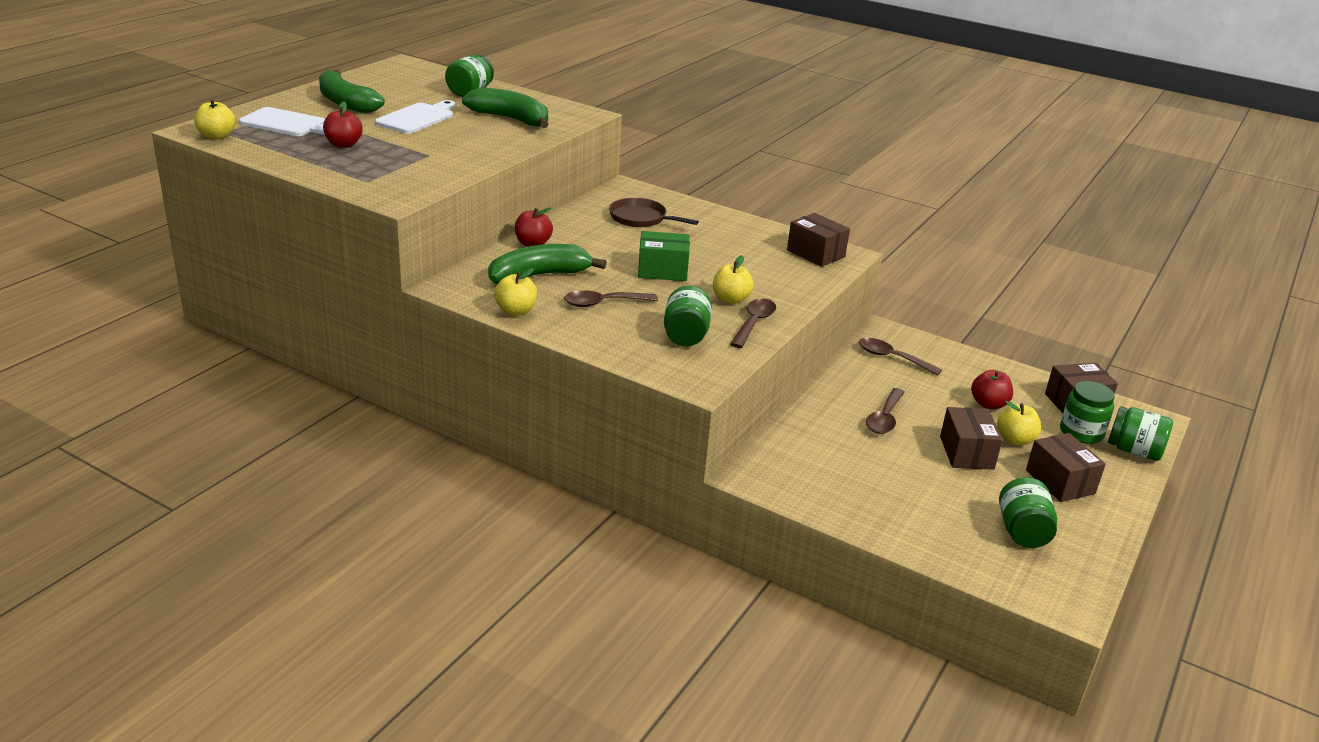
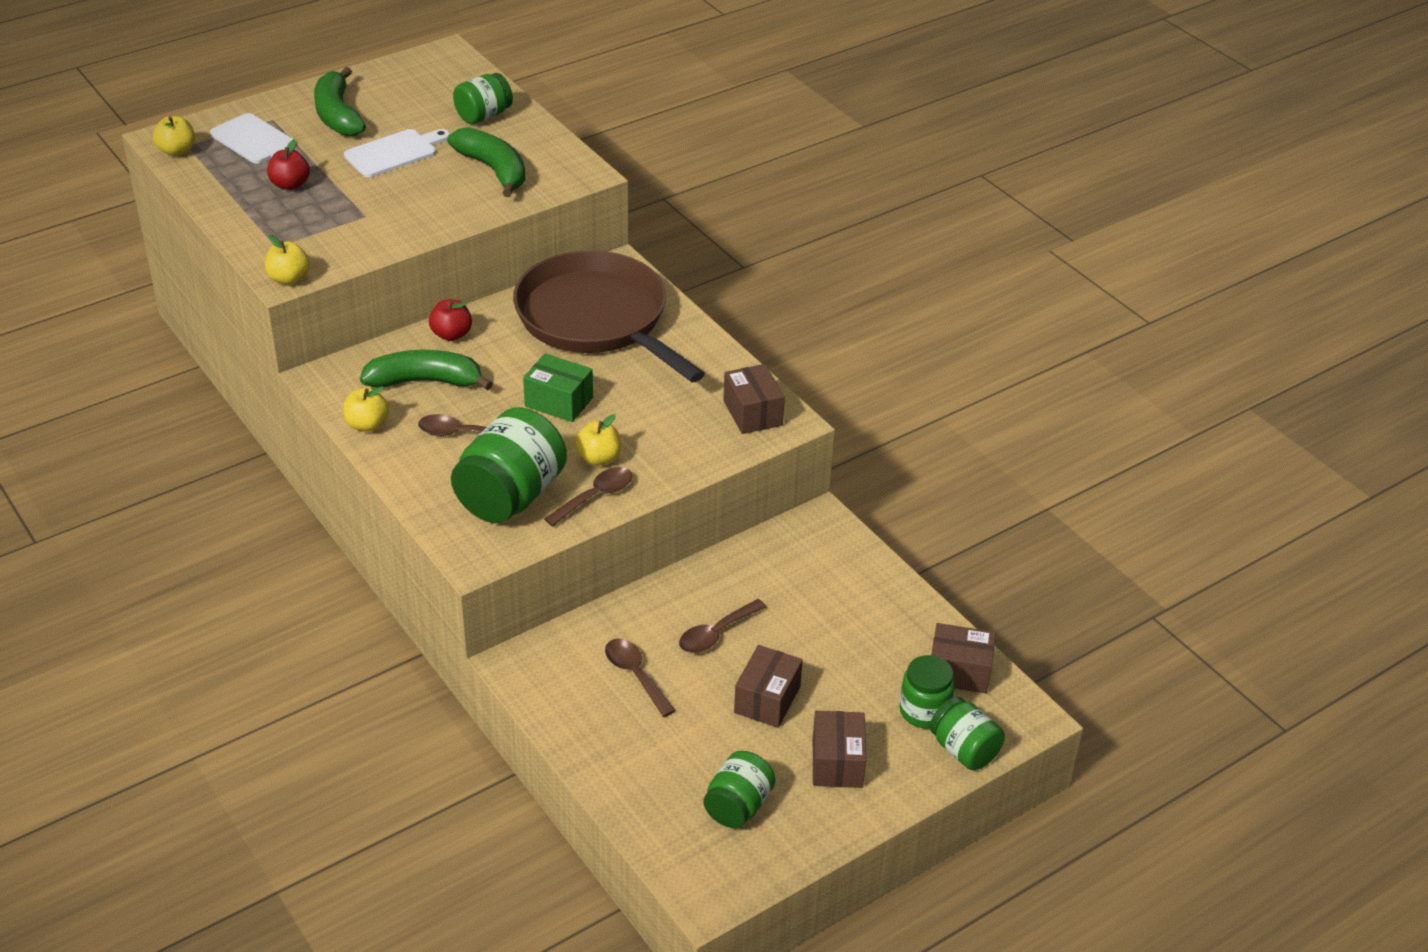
camera: 25 degrees right, 10 degrees up
brown pan [609,198,699,227] -> brown pan [513,251,705,382], size x2.27
green jar [664,286,712,346] -> green jar [451,407,567,523], size x1.70
brown spoon [859,338,942,376] -> brown spoon moved to [605,639,676,717]
red apple [971,370,1013,409] -> none
yellow apple [997,401,1041,445] -> yellow apple moved to [265,235,310,285]

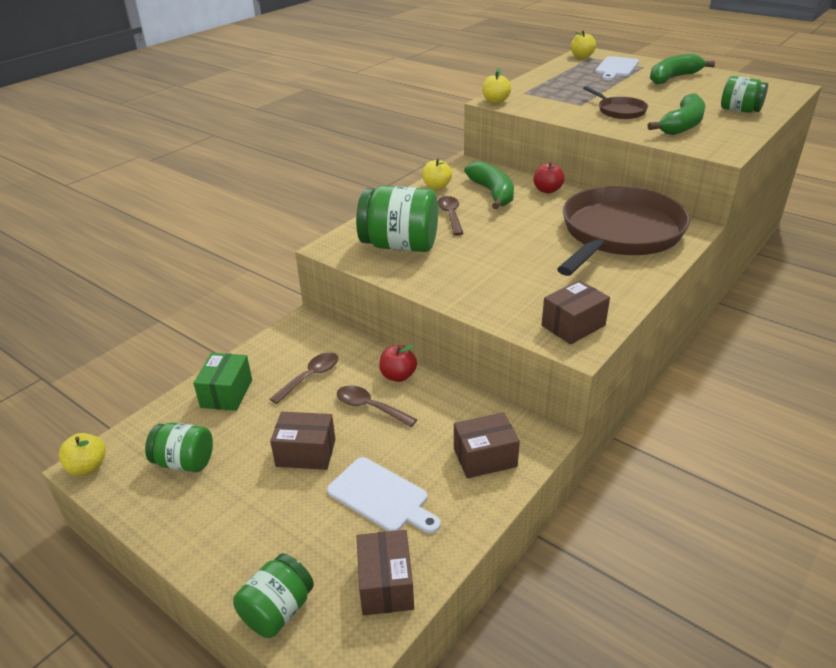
camera: 75 degrees right, 5 degrees down
red apple [267,139,310,190] -> red apple moved to [379,345,417,382]
white cutting board [344,129,450,177] -> white cutting board moved to [327,457,440,533]
green box [523,353,593,422] -> green box moved to [193,353,252,411]
brown spoon [544,467,633,526] -> none
yellow apple [575,414,621,466] -> yellow apple moved to [58,433,106,476]
brown box [813,711,866,788] -> brown box moved to [454,412,520,478]
green jar [900,655,955,729] -> none
none -> brown pan [583,86,648,119]

